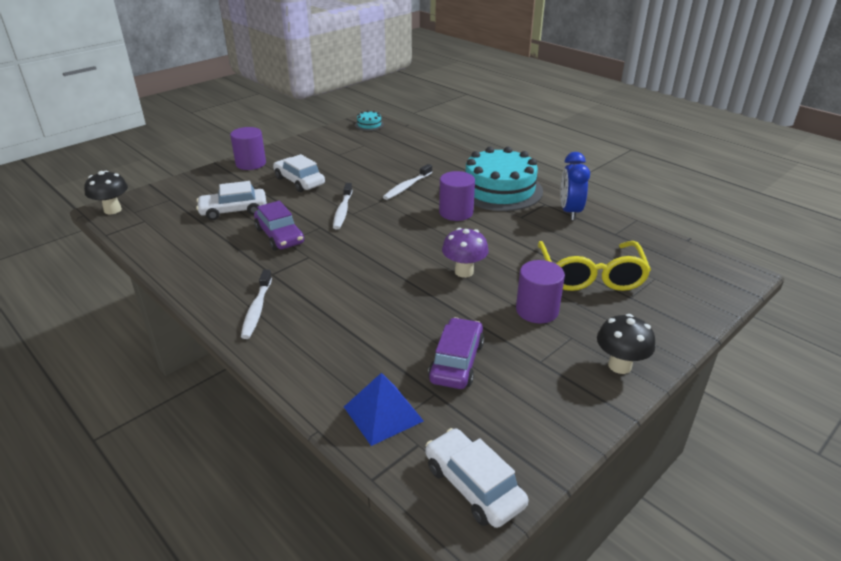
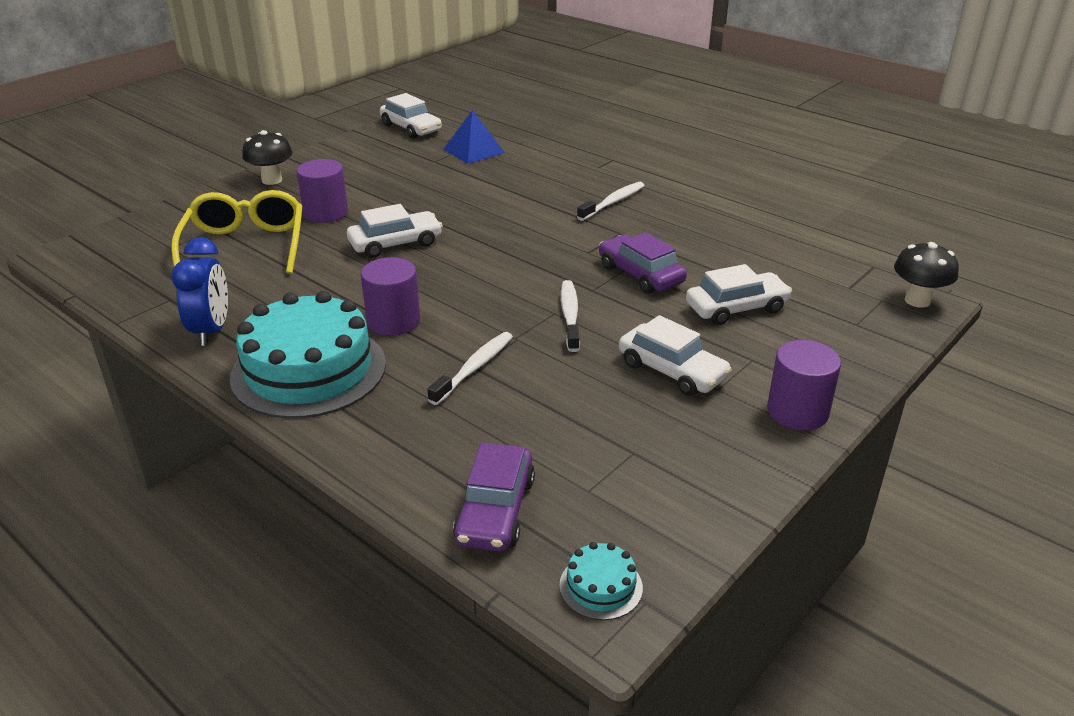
camera: 175 degrees right, 0 degrees up
white toothbrush [241,270,272,339] -> white toothbrush turned 45 degrees clockwise [577,182,645,221]
purple car [428,317,484,389] -> purple car moved to [453,442,535,552]
purple mushroom [442,228,489,278] -> white car [347,204,443,258]

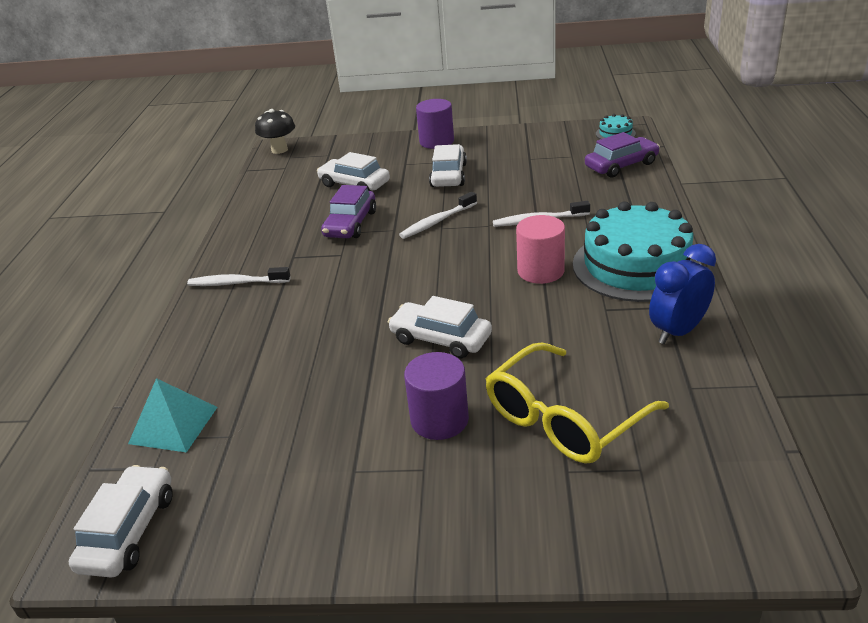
camera: 125 degrees left, 0 degrees up
black mushroom [242,130,292,185] -> none
purple cylinder [361,257,420,336] -> pink cylinder [516,215,565,284]
blue pyramid [444,110,505,164] -> turquoise pyramid [128,378,217,453]

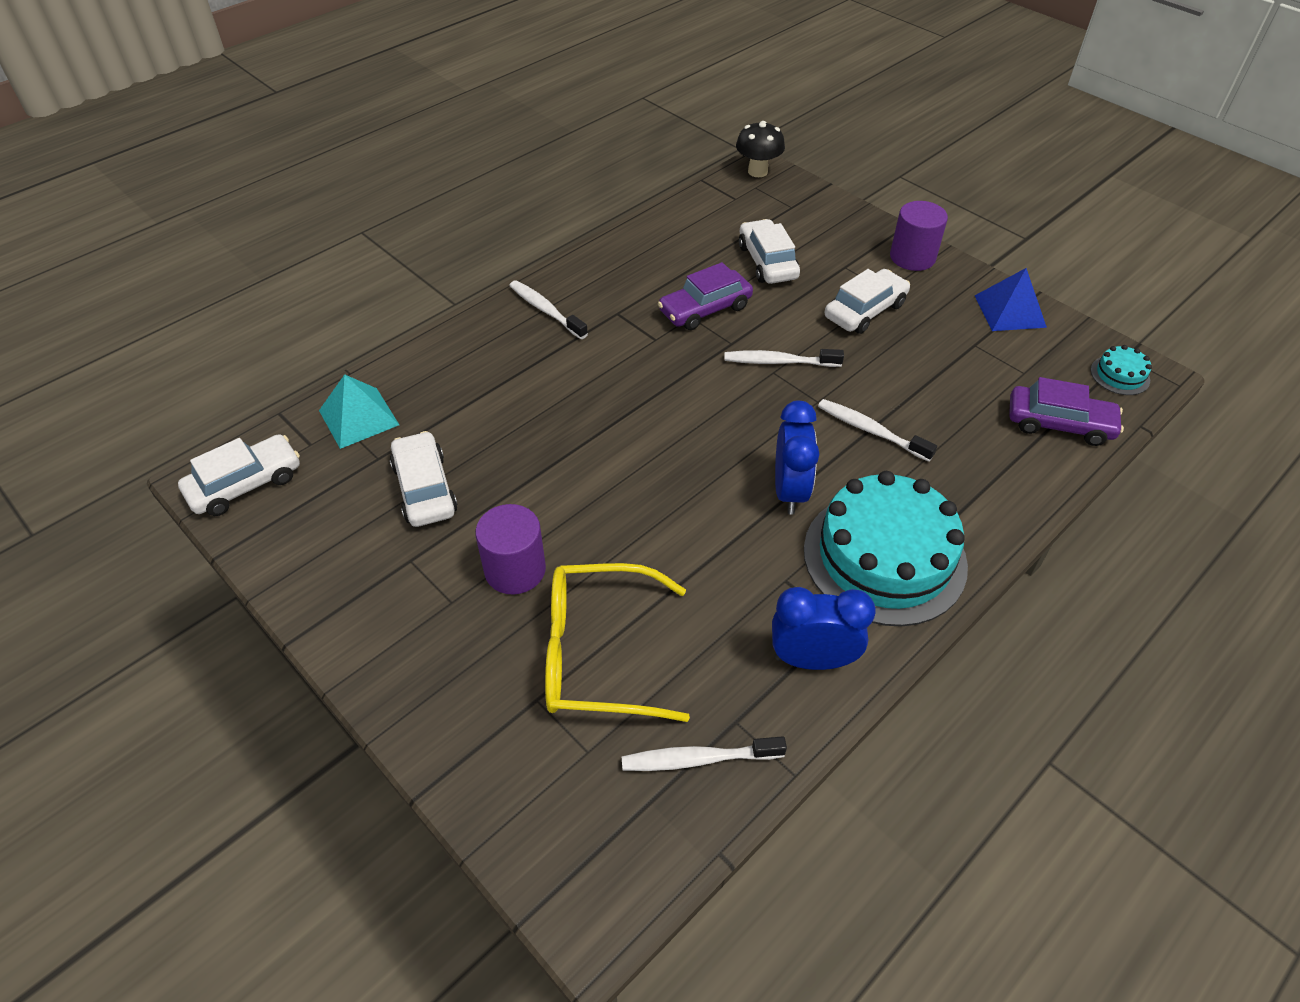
camera: 40 degrees right, 15 degrees up
white car [388,296,492,358] -> white car moved to [390,431,458,527]
pink cylinder [516,215,565,284] -> blue clock [775,401,820,515]
none -> white toothbrush [622,736,787,771]
none -> blue pyramid [975,268,1047,331]

